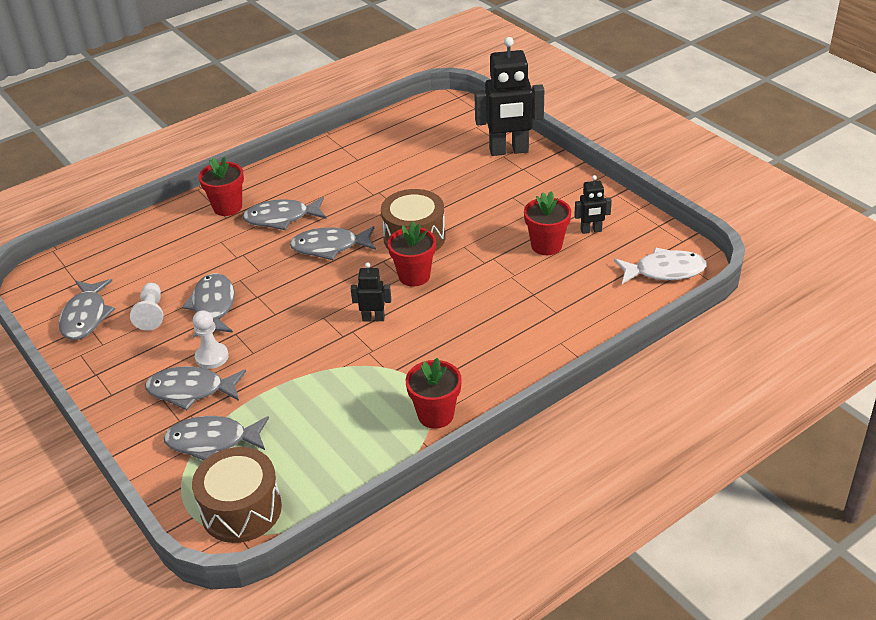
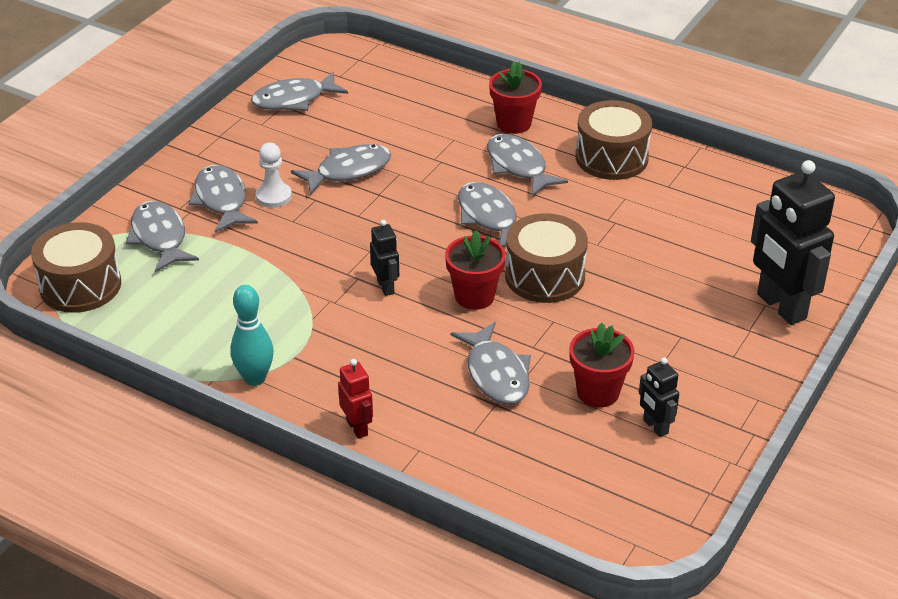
camera: 65 degrees right, 0 degrees up
white pawn [130,283,163,331] -> none
red flower pot [406,358,462,429] -> turquoise bowling pin [230,285,274,386]
white fish [614,248,707,284] -> none
none -> red robot [338,359,373,439]
none -> grey fish [451,322,531,405]
none -> brown drum [576,100,652,180]

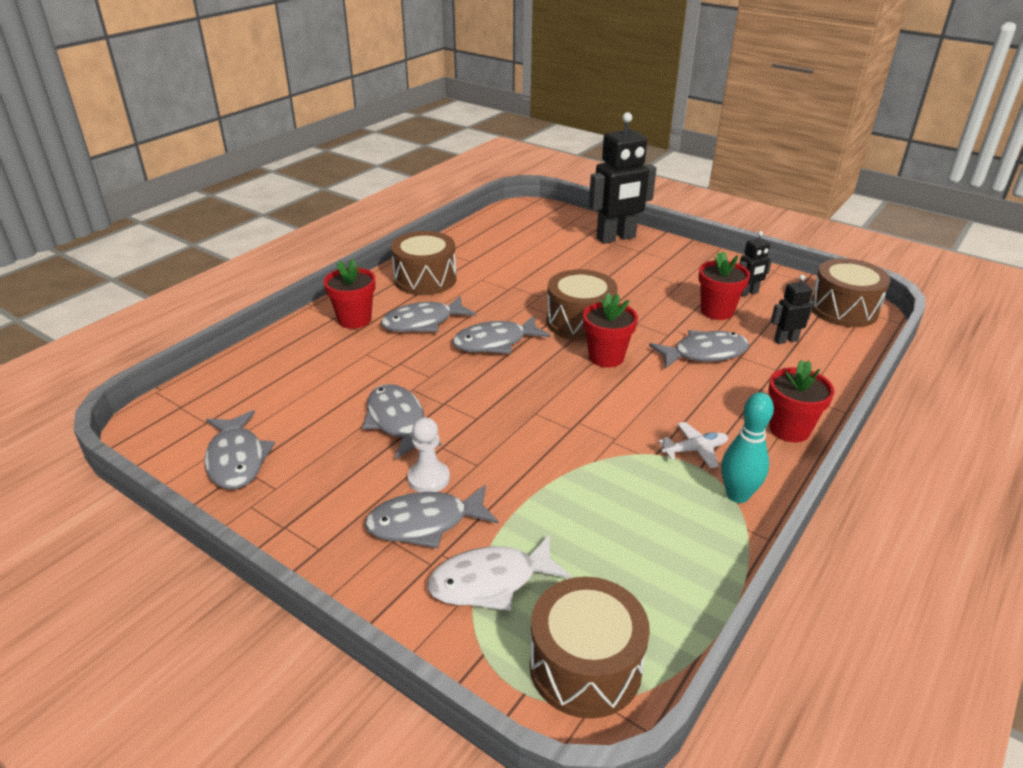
camera: 85 degrees left, 5 degrees down
grey fish [126,201,199,272] -> white fish [428,535,571,611]
red robot [338,359,373,439] -> red flower pot [769,360,835,442]
black robot [370,220,399,296] -> black robot moved to [771,275,814,344]
none -> white plane [658,422,728,469]
none -> brown drum [811,258,891,327]

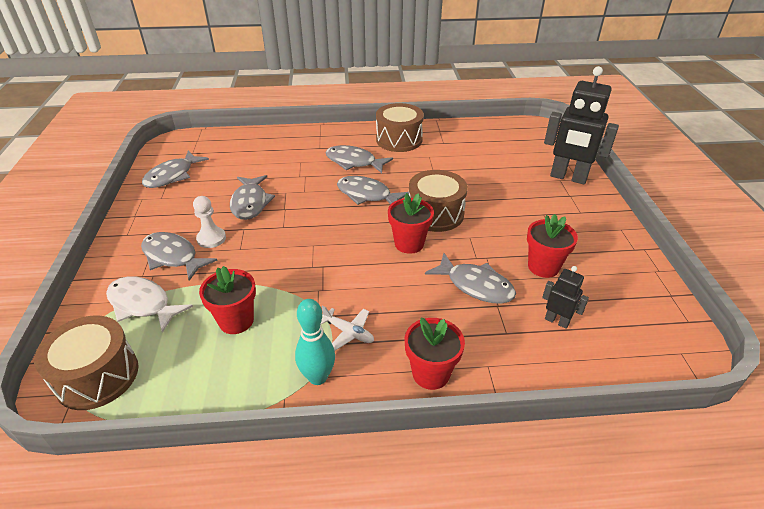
camera: 50 degrees right, 5 degrees up
red flower pot [324,259,376,329] -> red flower pot moved to [199,266,256,334]
grey fish [362,384,442,459] -> grey fish turned 150 degrees clockwise [230,175,275,220]
black robot [739,231,772,297] -> none
brown drum [811,258,891,327] -> none

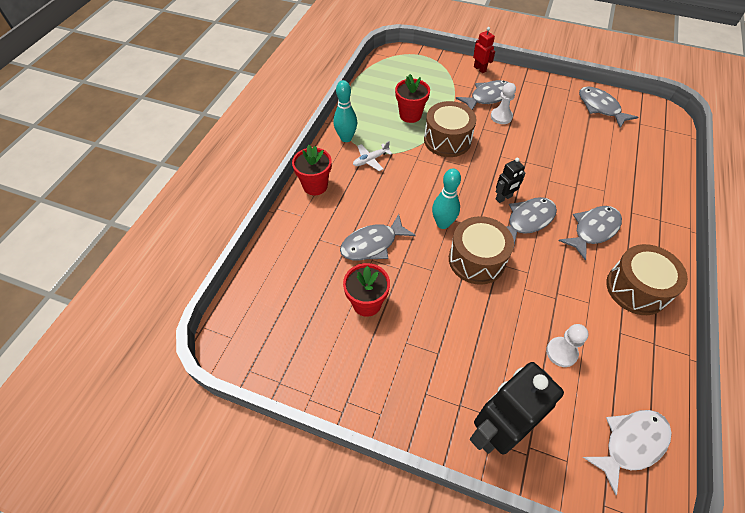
camera: 115 degrees right, 15 degrees up
brown drum [34,316,139,410] -> brown drum moved to [424,101,477,157]
white fish [106,277,193,333] -> white fish moved to [583,410,672,495]
grey fish [230,175,275,220] -> none
red flower pot [388,193,434,254] -> turquoise bowling pin [432,169,461,229]
black robot [542,266,589,329] -> black robot moved to [496,158,526,203]
none -> red robot [473,27,495,73]
none -> white pawn [546,324,589,367]

